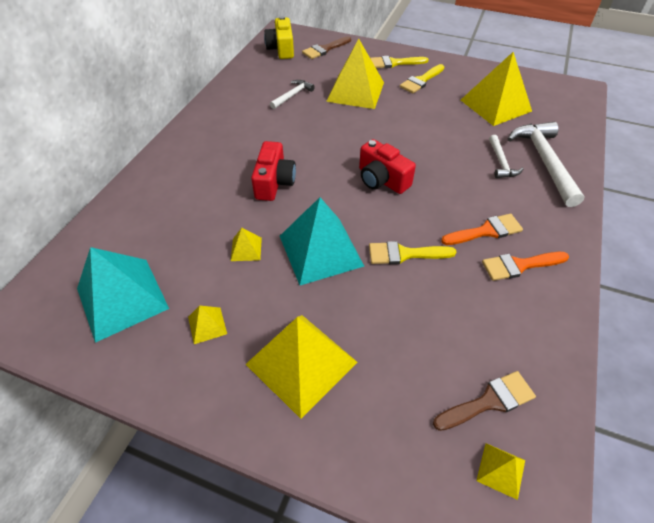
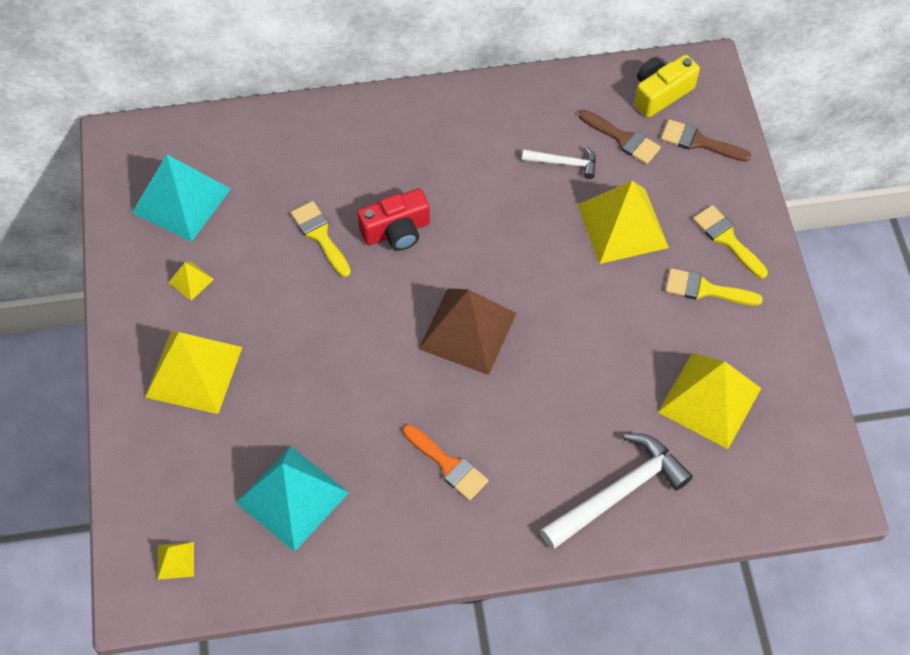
camera: 60 degrees right, 10 degrees up
yellow pyramid [231,228,262,261] -> none
turquoise pyramid [280,197,364,285] -> turquoise pyramid moved to [236,445,349,552]
red camera [359,139,416,194] -> brown pyramid [419,288,516,375]
yellow brush [369,241,457,264] -> yellow brush moved to [291,201,351,277]
brown brush [433,371,536,431] -> brown brush moved to [579,109,661,164]
orange brush [482,252,569,281] -> none
white hammer [489,135,523,178] -> none

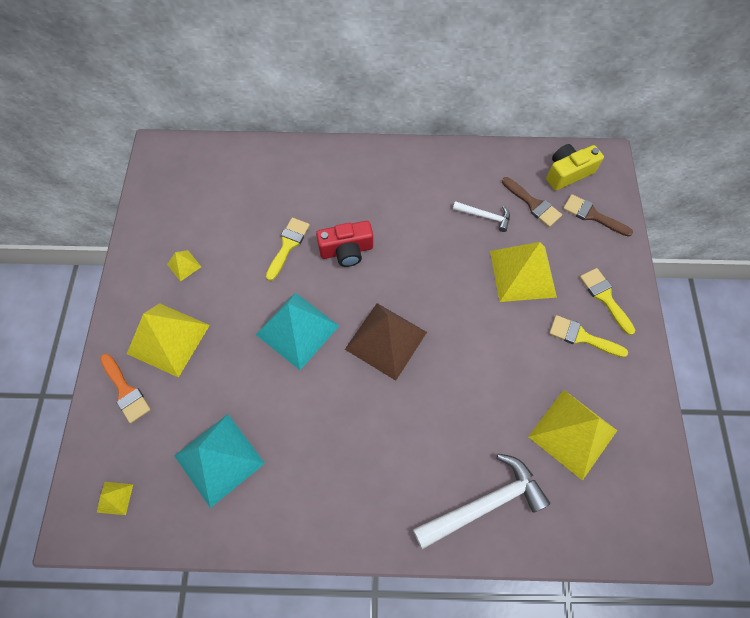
camera: 10 degrees right, 5 degrees up
turquoise pyramid [132,154,231,242] -> turquoise pyramid moved to [256,293,339,370]
yellow brush [291,201,351,277] -> yellow brush turned 45 degrees clockwise [266,218,310,281]
orange brush [403,424,489,501] -> orange brush moved to [100,354,151,423]

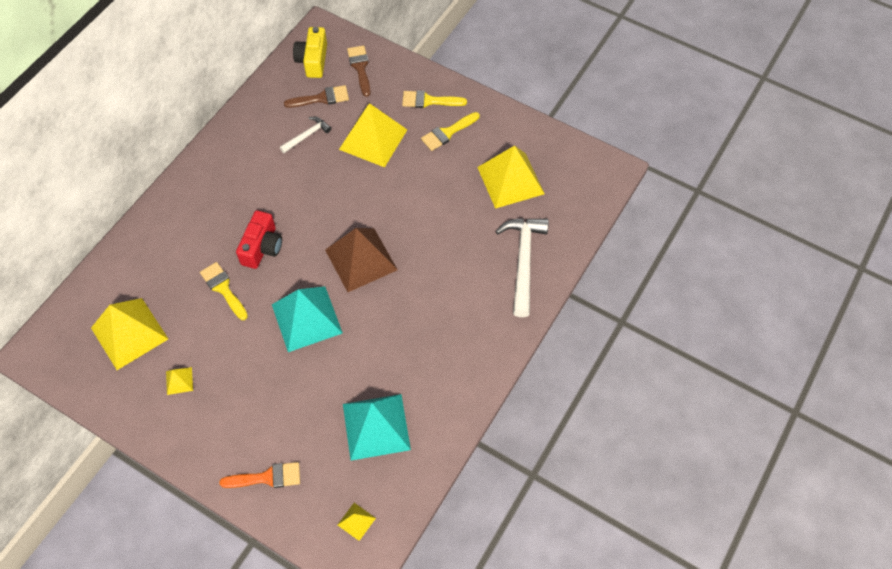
camera: 60 degrees left, 5 degrees down
yellow pyramid [127,303,210,378] -> yellow pyramid moved to [91,298,168,370]
brown brush [563,194,633,237] -> brown brush turned 105 degrees clockwise [347,45,371,97]

